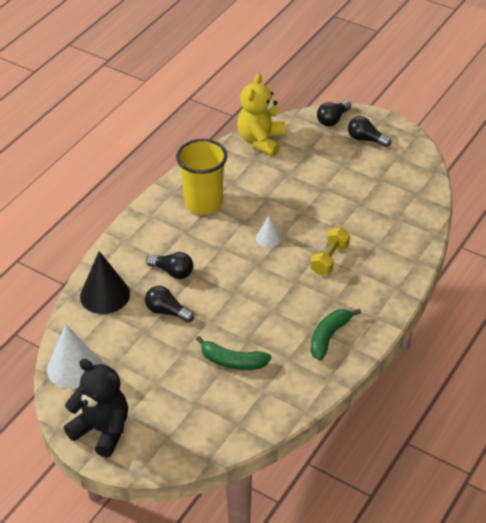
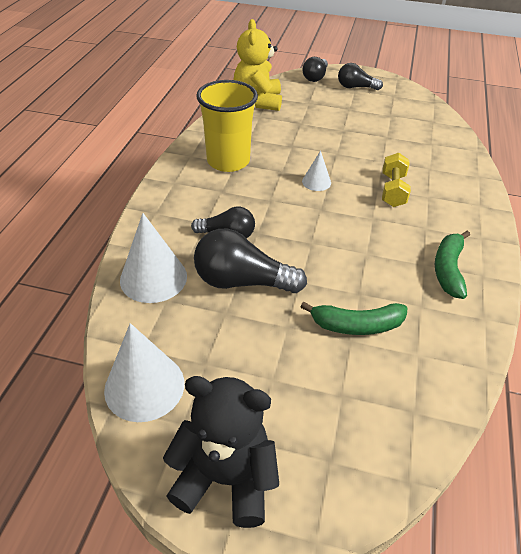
camera: 20 degrees left, 0 degrees up
black cone [80,251,130,314] -> white cone [120,213,187,303]
black light bulb [145,286,194,322] -> black light bulb [194,229,307,293], size x1.60

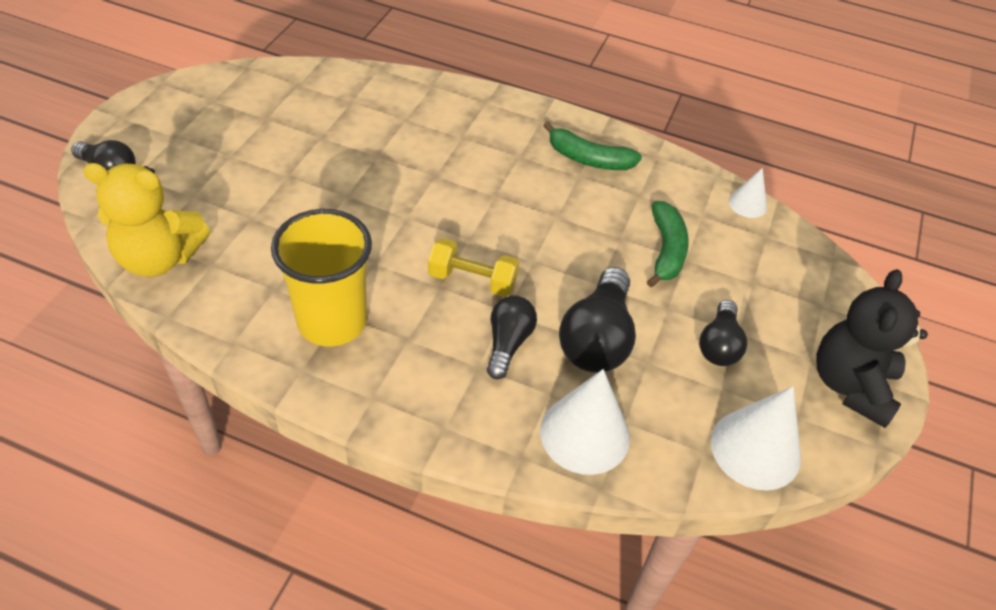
camera: 85 degrees left, 5 degrees up
white cone [302,150,331,191] -> white cone moved to [729,168,767,218]
black light bulb [338,63,383,90] -> black light bulb moved to [699,300,747,366]
yellow dumbbell [382,153,411,207] -> yellow dumbbell moved to [428,238,519,297]

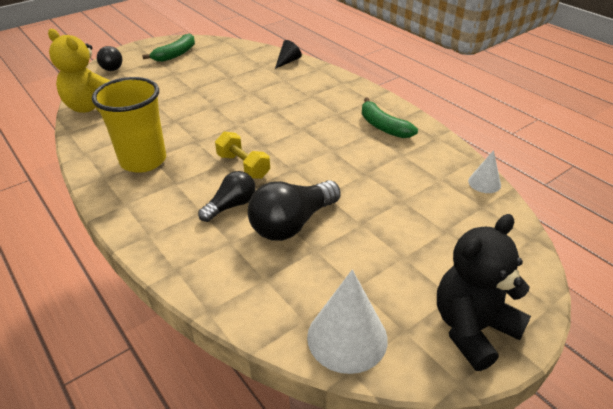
camera: 35 degrees right, 10 degrees down
white cone [540,369,630,475] -> none
green banana [647,201,689,287] -> green banana moved to [142,33,195,62]
black light bulb [699,300,747,366] -> none
none -> black cone [275,40,302,69]

